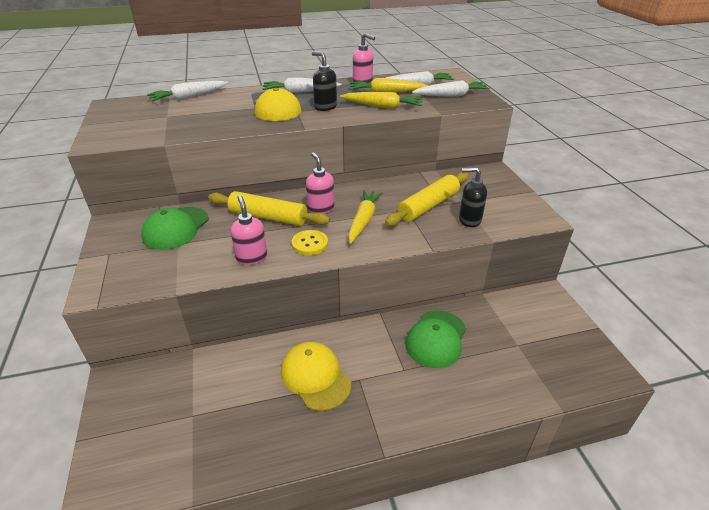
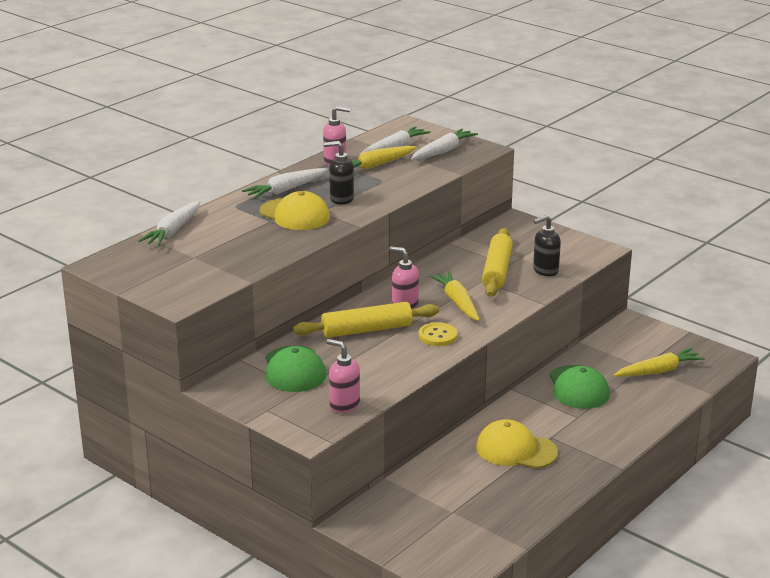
camera: 35 degrees left, 10 degrees down
pink soap dispenser [231,195,267,265] -> pink soap dispenser moved to [327,339,360,413]
yellow carrot [340,92,423,108] -> yellow carrot moved to [614,348,705,377]

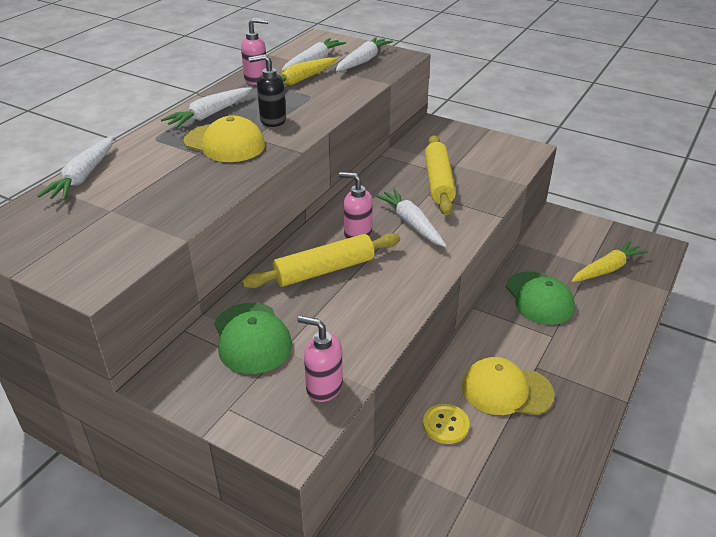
camera: 10 degrees left, 10 degrees up
yellow button [419,322,457,346] -> yellow button moved to [423,404,470,444]
yellow carrot [429,271,480,321] -> white carrot [375,189,446,247]
black soap dispenser [533,215,561,276] -> none

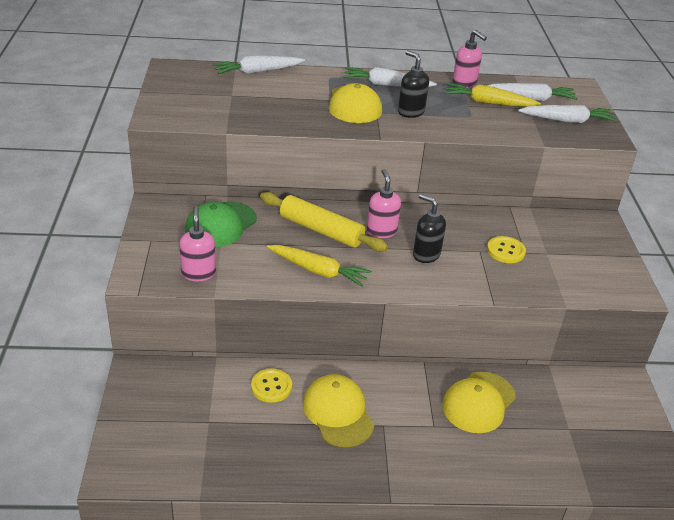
camera: 55 degrees right, 0 degrees up
white carrot [375,189,446,247] -> black soap dispenser [413,194,446,263]
yellow rolling pin [425,135,456,215] -> yellow button [487,236,526,263]
green cap [506,272,575,325] -> yellow cap [442,371,516,433]
yellow carrot [571,241,648,282] -> yellow carrot moved to [267,245,371,287]

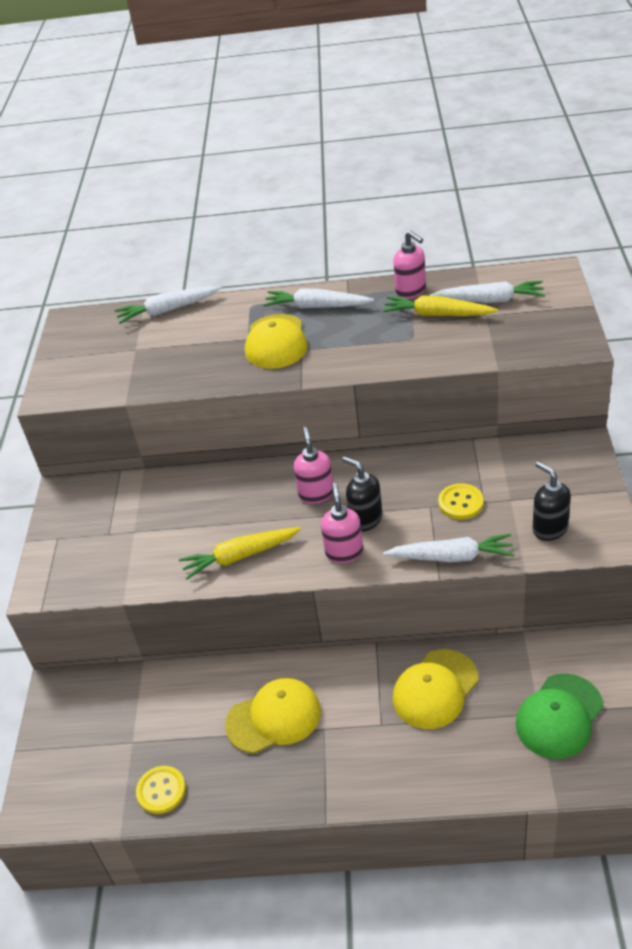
camera: 10 degrees right, 5 degrees up
pink soap dispenser [179,207,216,281] -> pink soap dispenser moved to [321,483,363,563]
green cap [185,202,257,247] -> green cap moved to [516,674,604,759]
yellow button [251,369,292,403] -> yellow button moved to [136,766,186,814]
yellow rolling pin [260,192,388,252] -> none
yellow carrot [267,245,371,287] -> yellow carrot turned 135 degrees clockwise [179,527,301,580]
yellow cap [303,374,375,447] -> yellow cap turned 90 degrees clockwise [225,678,321,754]
black soap dispenser [398,50,429,118] -> black soap dispenser moved to [532,461,571,541]
white carrot [518,105,617,123] -> white carrot moved to [383,533,515,562]

